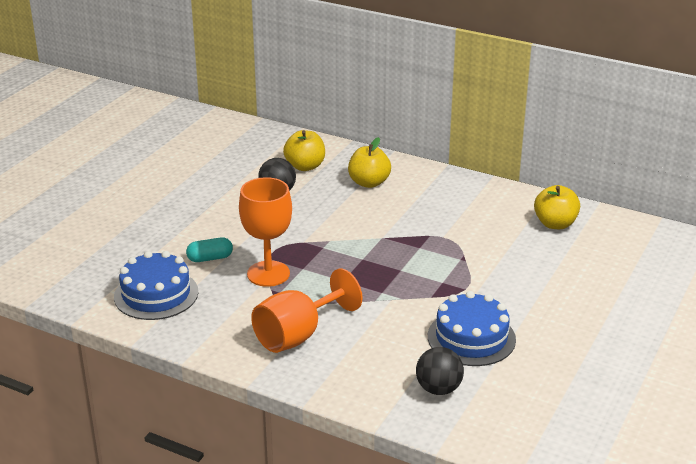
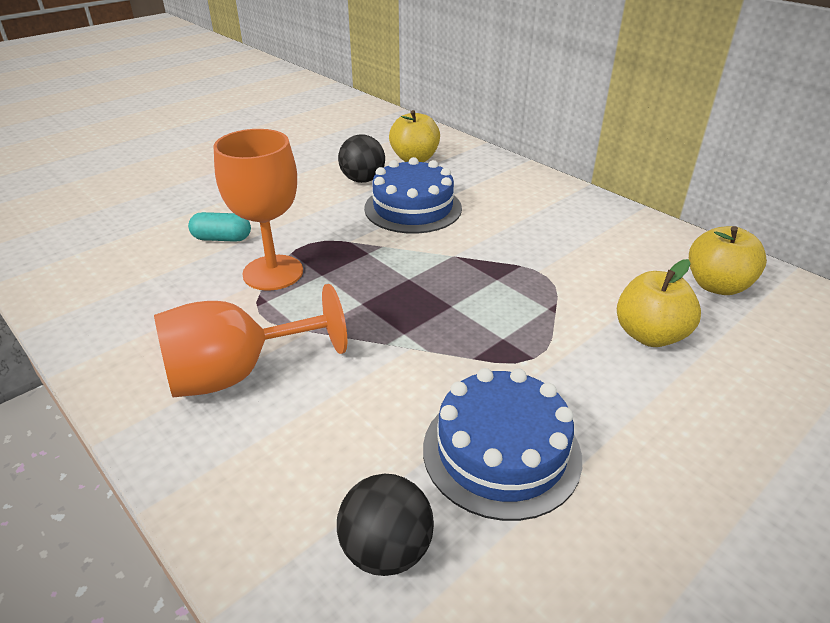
camera: 20 degrees right, 5 degrees up
blue cake [114,251,198,320] -> blue cake moved to [364,157,462,234]
yellow apple [348,137,391,188] -> yellow apple moved to [617,259,701,347]

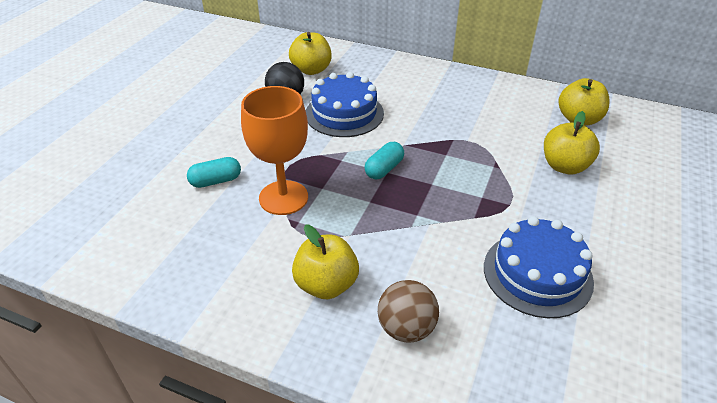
camera: 25 degrees left, 5 degrees up
orange goblet [154,284,347,397] -> yellow apple [292,224,359,299]
black ball [337,474,434,576] -> none
none -> turquoise capsule [364,142,404,179]
none -> brown ball [378,280,439,342]

